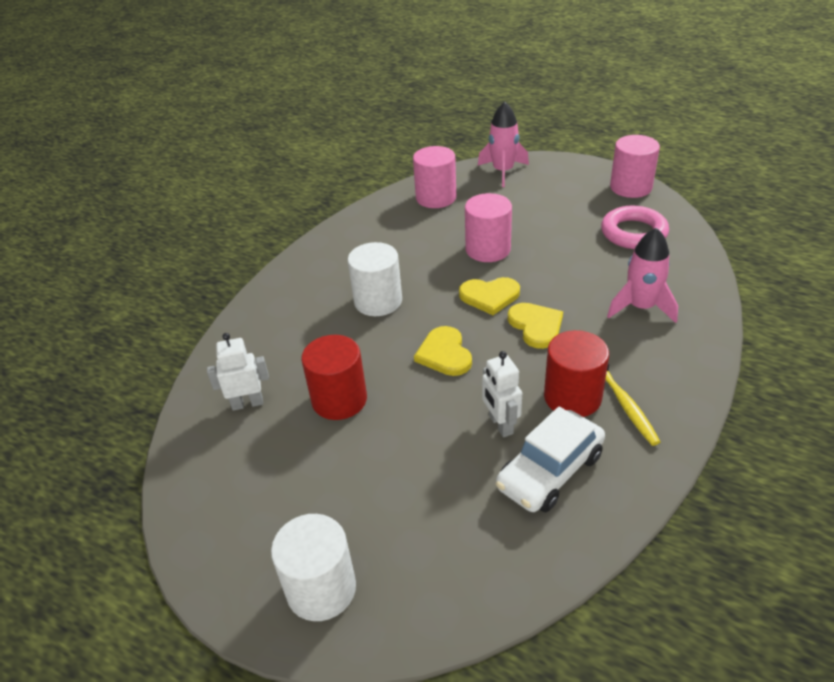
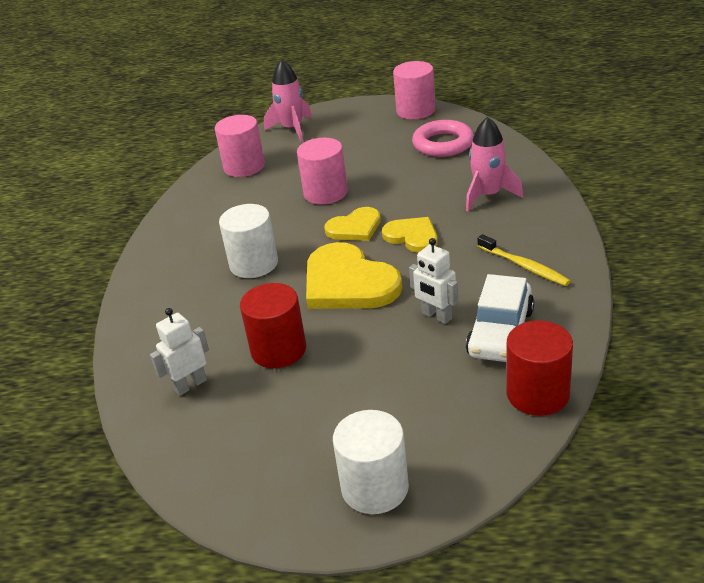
camera: 25 degrees left, 5 degrees down
yellow heart [414,326,472,376] -> yellow heart [306,242,402,309], size x1.72
red cylinder [544,330,609,417] -> red cylinder moved to [506,320,573,416]

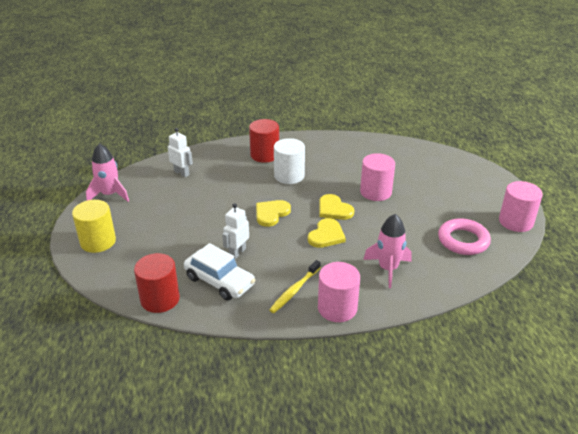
camera: 75 degrees right, 0 degrees up
pink cylinder [215,115,265,177] -> pink cylinder moved to [318,262,360,322]
red cylinder [240,283,306,368] -> red cylinder moved to [249,119,279,163]
pink rocket [264,59,312,141] -> pink rocket moved to [86,143,129,202]
yellow heart [306,242,402,309] -> yellow heart [256,200,291,227], size x0.58
white cylinder [333,410,409,514] -> yellow cylinder [72,200,116,253]
white car [466,274,534,362] -> white car turned 150 degrees counterclockwise [184,243,255,301]

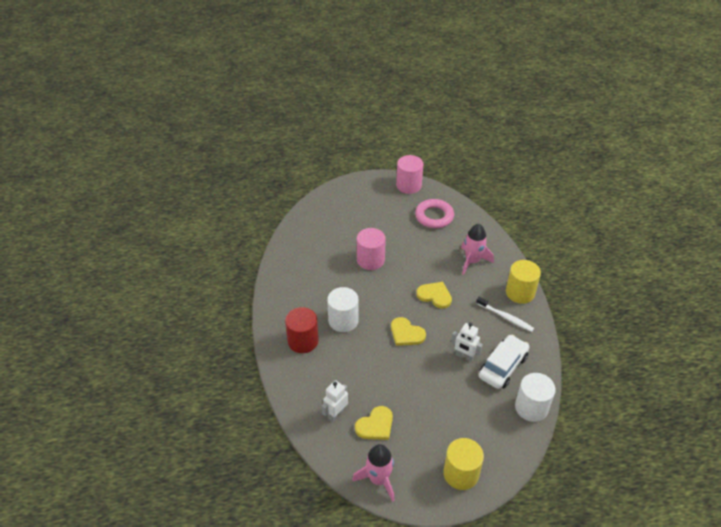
camera: 90 degrees left, 10 degrees up
red cylinder [134,253,180,313] -> white cylinder [515,373,556,422]
yellow toothbrush [269,260,321,313] -> white toothbrush [476,297,534,332]
pink cylinder [318,262,360,322] -> yellow cylinder [506,260,541,304]
yellow heart [319,194,354,220] -> yellow heart moved to [355,406,393,440]

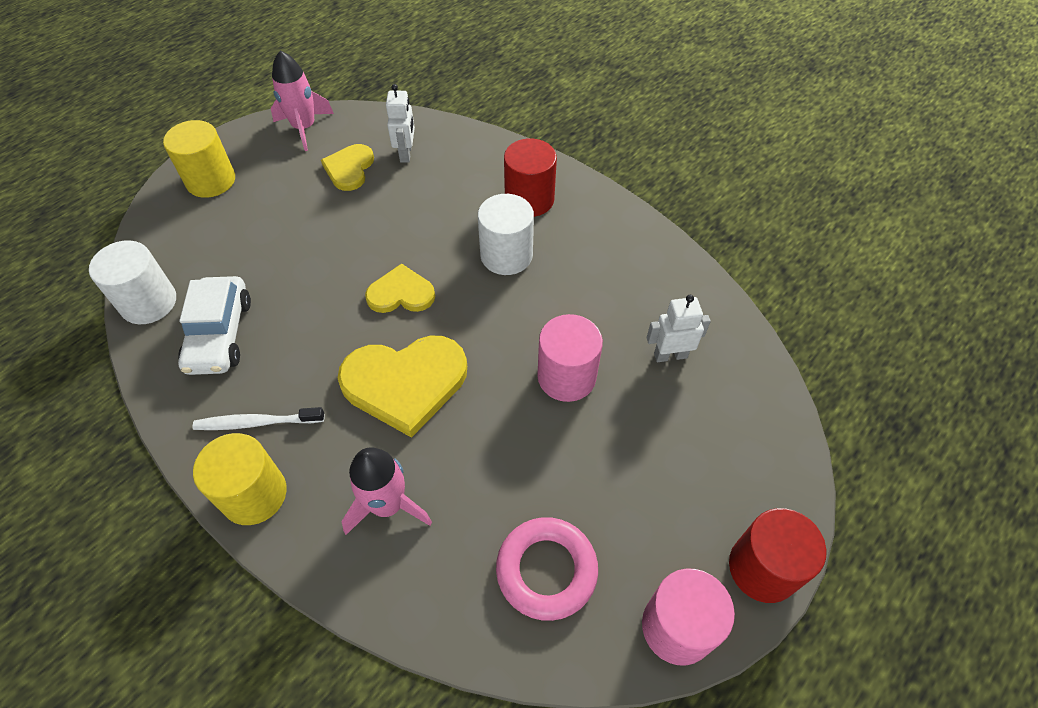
camera: 140 degrees right, 10 degrees up
yellow heart [416,282,452,309] -> yellow heart [338,335,467,438], size x1.72
white robot [451,323,483,362] -> white robot moved to [647,295,711,362]
none -> red cylinder [729,508,826,603]

